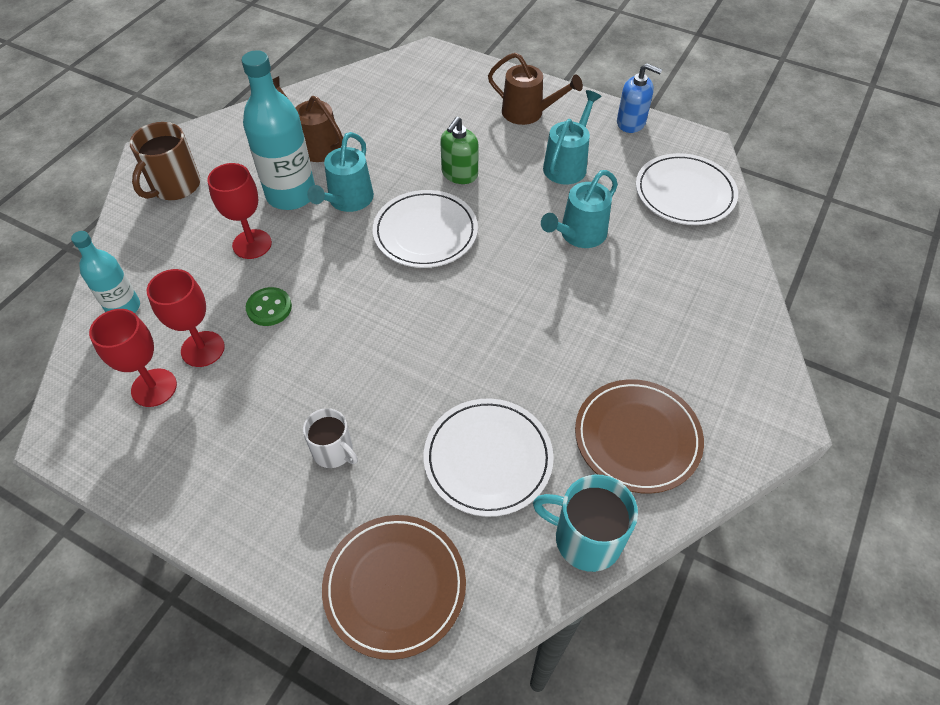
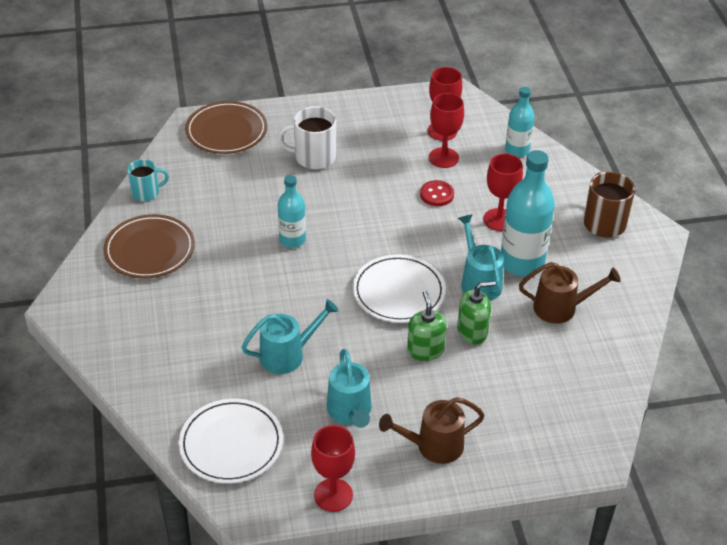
camera: 140 degrees right, 10 degrees down
green button [246,287,292,326] -> red button [420,180,454,206]
white mug [303,408,358,468] -> white mug [277,106,337,169], size x1.53
white plate [424,398,554,517] -> none
turquoise mug [533,474,638,572] -> turquoise mug [127,159,169,201], size x0.65
turquoise watering can [541,170,618,248] -> turquoise watering can turned 60 degrees clockwise [241,299,338,374]
blue soap dispenser [617,63,662,133] -> red goblet [311,425,355,512]
none -> turquoise bottle [278,175,306,248]
none -> green soap dispenser [457,281,496,344]

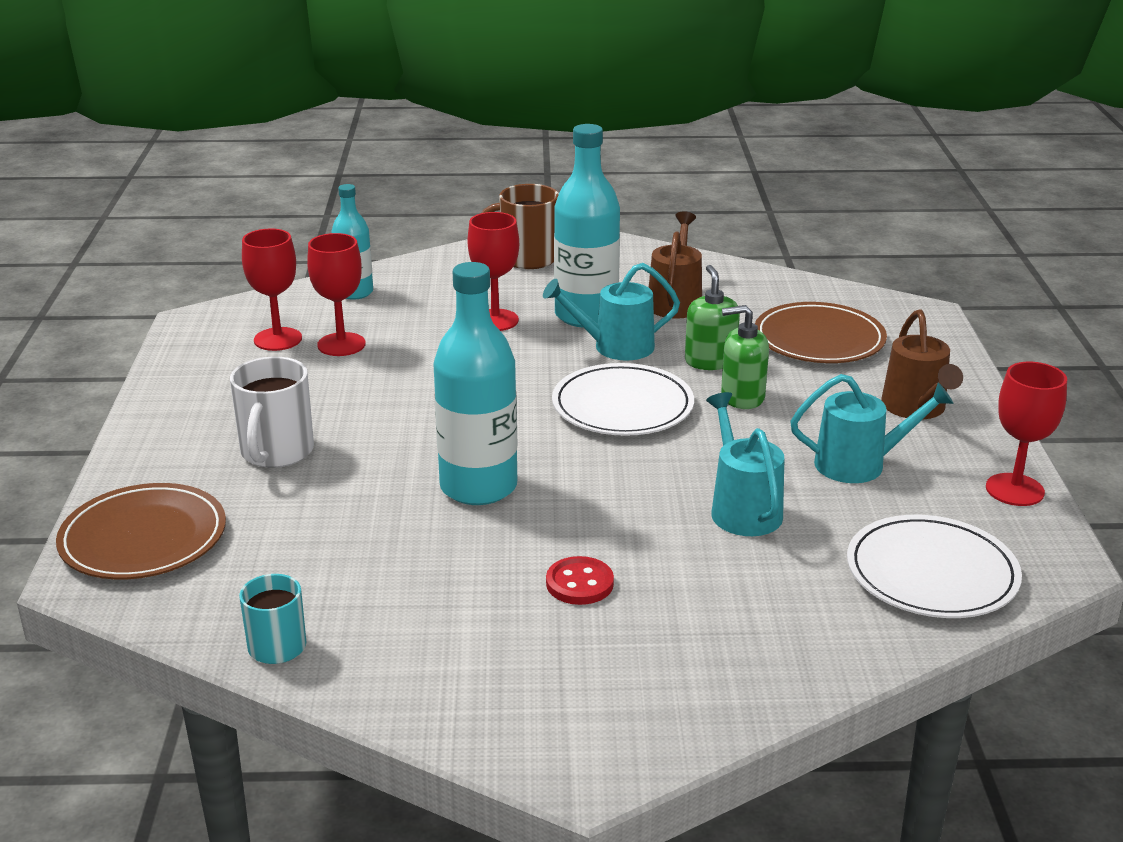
camera: 80 degrees left, 15 degrees down
brown plate [103,214,195,279] -> brown plate moved to [755,302,887,363]
turquoise bottle [278,175,306,248] -> turquoise bottle [433,262,517,505], size x1.68
red button [420,180,454,206] -> red button moved to [546,556,614,605]

